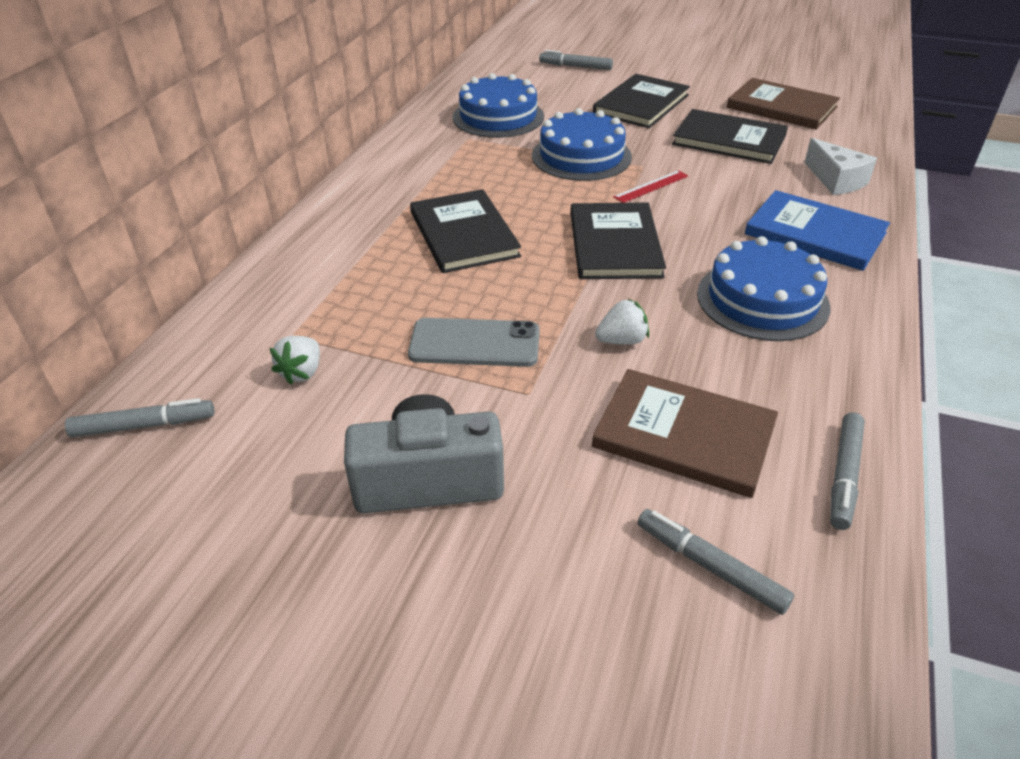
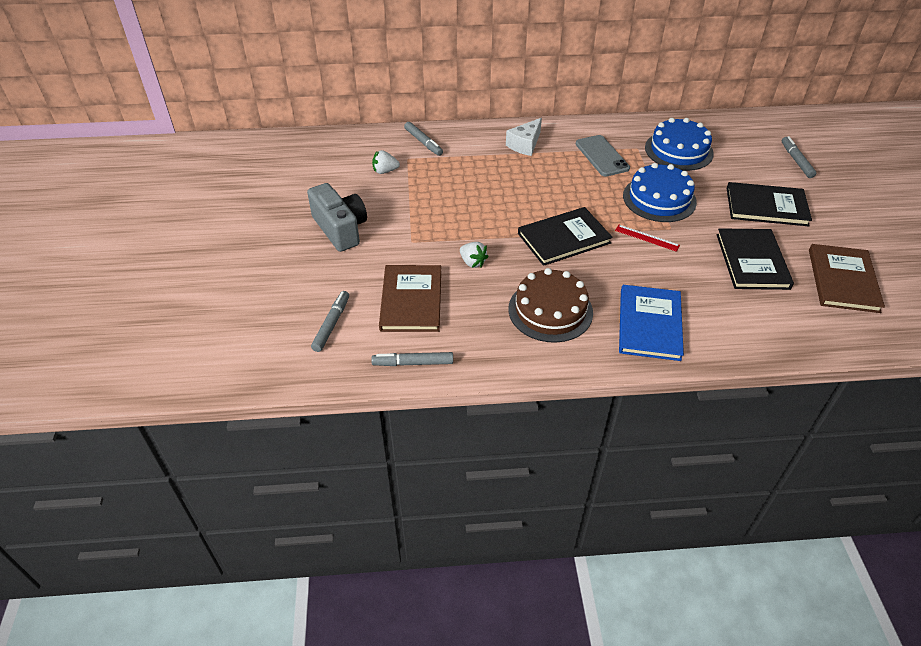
camera: 65 degrees right, 5 degrees up
grey marker [65,398,214,437] -> grey marker moved to [404,122,443,156]
grey phone [408,318,540,367] -> grey phone moved to [576,135,630,177]
black book [410,189,521,273] -> none
blue cake [697,236,830,341] -> brown cake [508,268,593,343]
white cheese [804,138,877,195] -> white cheese moved to [506,118,542,156]

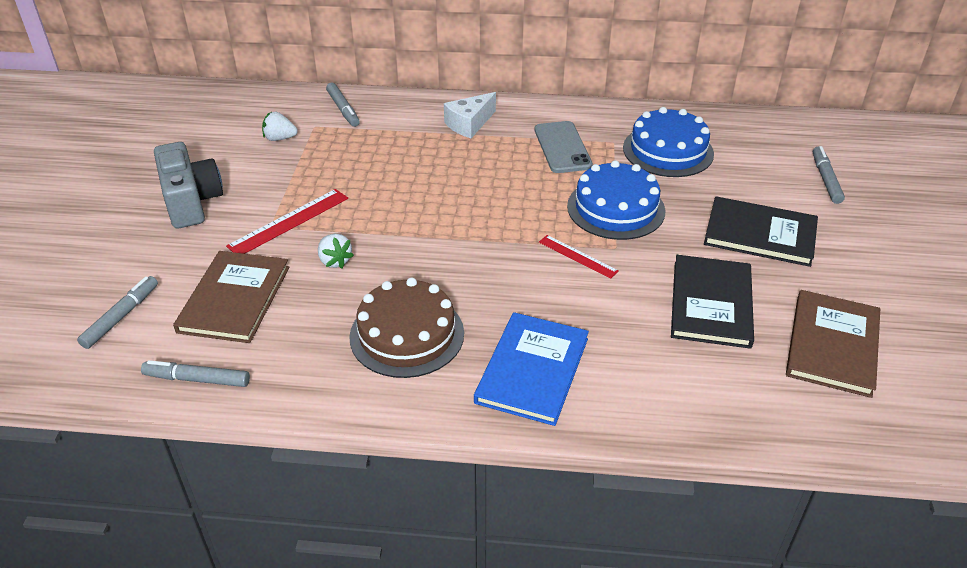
camera: 10 degrees right, 5 degrees down
black book [518,207,613,266] -> none
none -> red ruler [226,189,348,254]

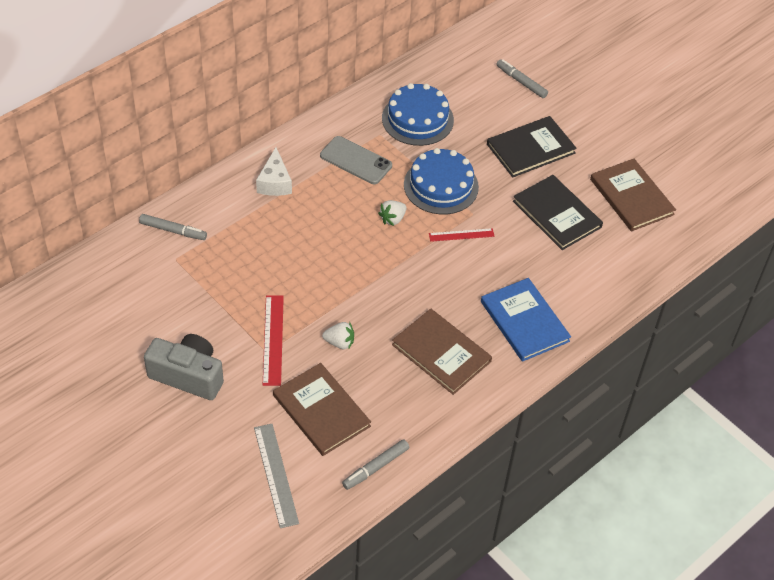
camera: 50 degrees left, 10 degrees up
grey marker [77,276,158,349] -> grey ruler [254,424,299,528]
white strawberry [262,112,298,141] -> white strawberry moved to [378,200,406,226]
brown cake [349,277,464,378] -> brown book [392,308,492,395]

